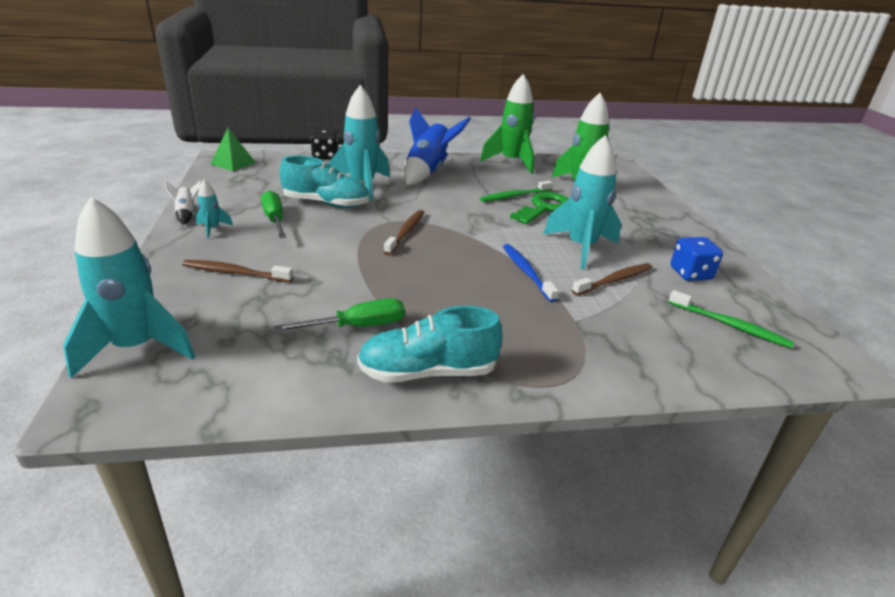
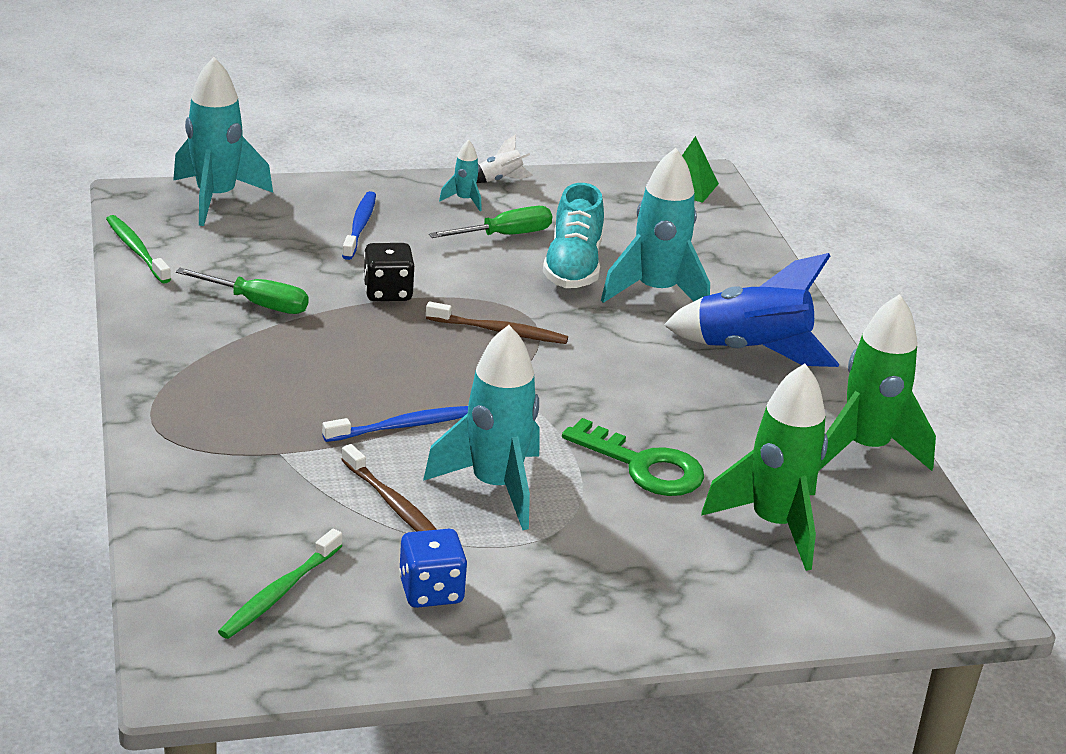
camera: 85 degrees right, 0 degrees up
brown toothbrush [182,260,293,282] -> blue toothbrush [342,191,376,260]
green screwdriver [274,298,405,332] -> green screwdriver turned 45 degrees counterclockwise [176,268,308,314]
black dice [310,129,339,159] -> black dice moved to [363,243,415,301]
turquoise shoe [357,306,502,383] -> none
green toothbrush [480,181,552,202] -> green toothbrush moved to [106,215,171,284]

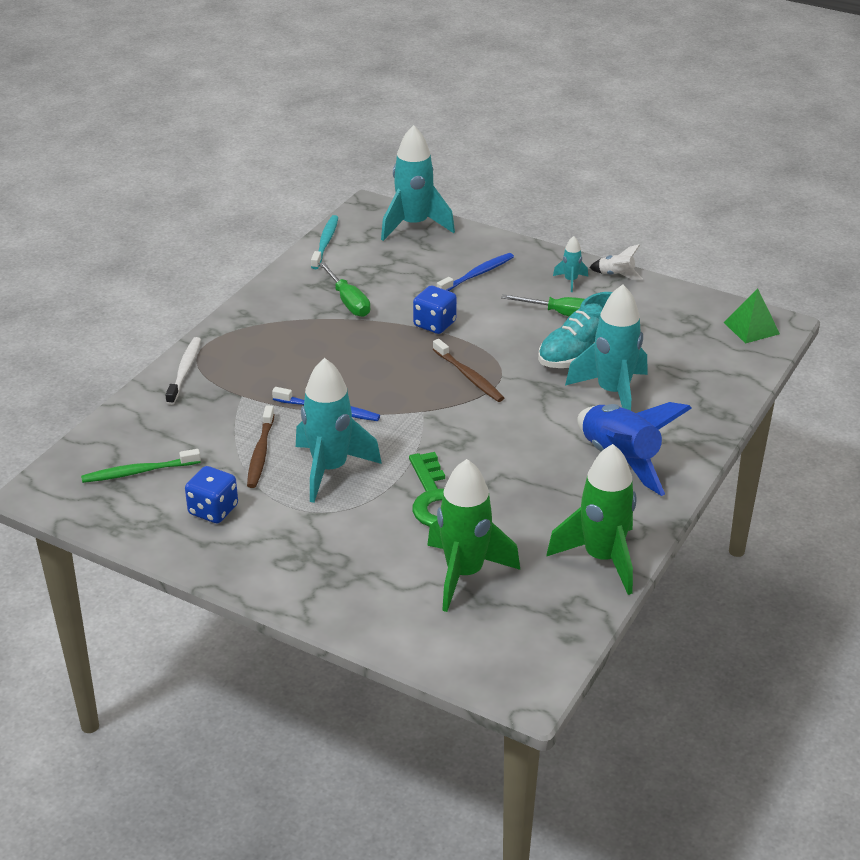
camera: 45 degrees right, 5 degrees up
green toothbrush [106,215,171,284] -> turquoise toothbrush [311,215,338,269]
black dice [363,243,415,301] -> blue dice [413,286,457,334]
none -> white toothbrush [165,337,201,405]

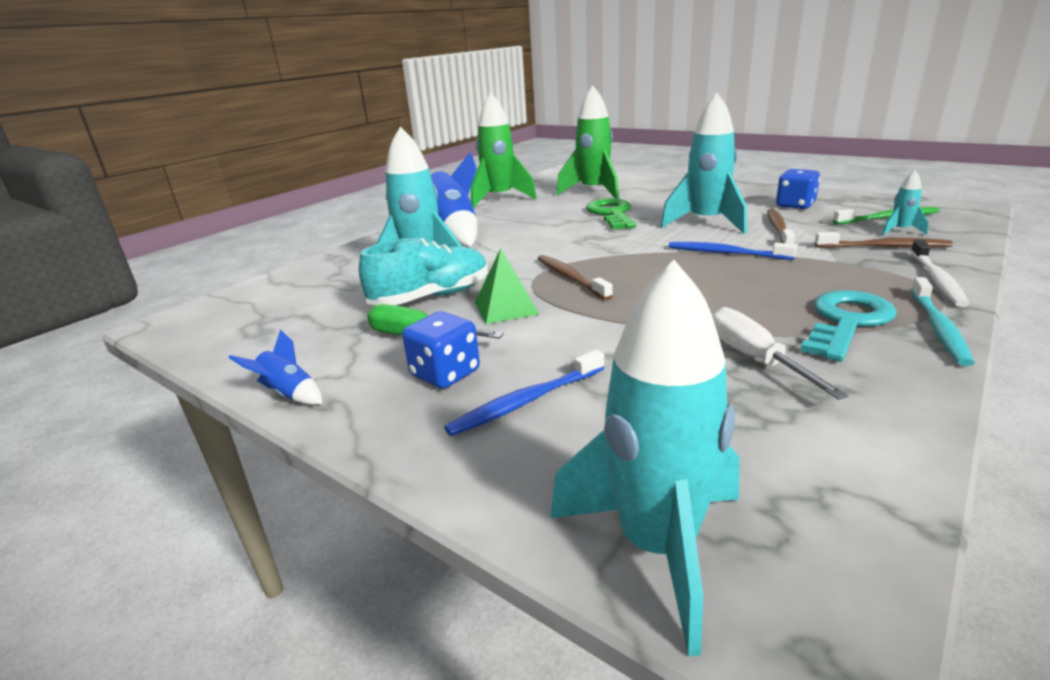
camera: 170 degrees left, 10 degrees down
turquoise toothbrush [311,215,338,269] -> turquoise toothbrush moved to [911,277,974,366]
green screwdriver [319,262,370,317] -> white screwdriver [712,307,849,400]
blue dice [413,286,457,334] -> blue dice moved to [402,311,480,389]
turquoise rocket [553,236,588,292] -> turquoise rocket moved to [882,170,929,235]
white rocket [589,244,643,280] -> blue rocket [229,329,322,405]
green pyramid [723,288,780,344] -> green pyramid moved to [475,249,539,324]
none -> turquoise key [800,290,897,362]
none -> brown toothbrush [815,232,953,248]

